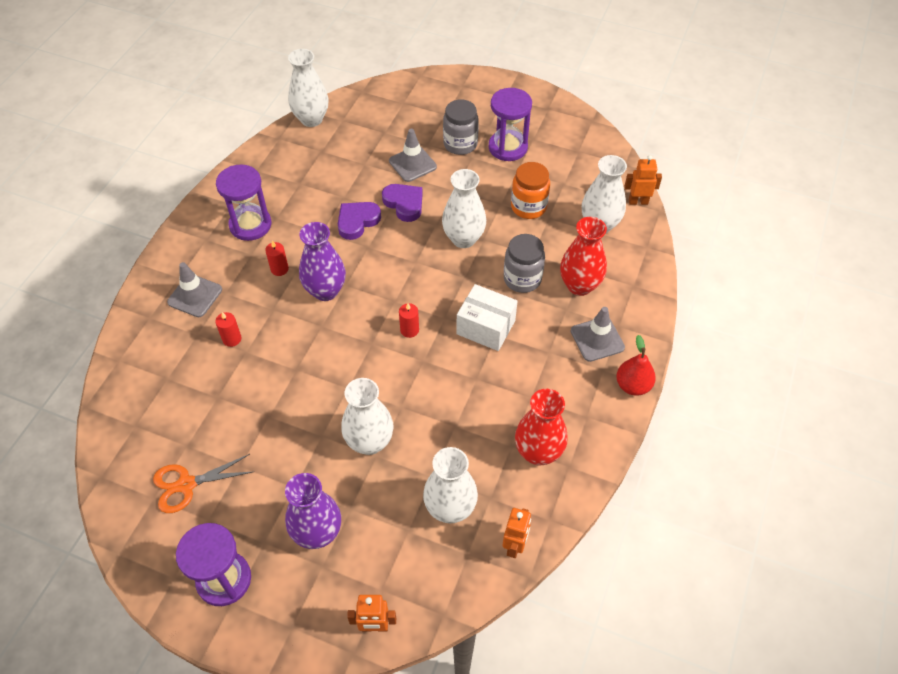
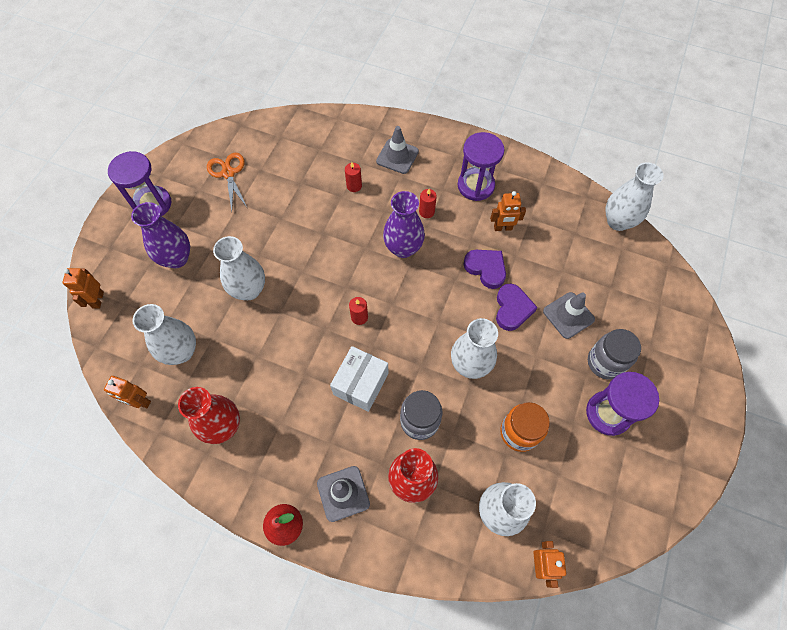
camera: 90 degrees right, 10 degrees up
purple heart [382,184,423,222] -> purple heart turned 45 degrees counterclockwise [496,284,538,331]
none -> orange robot [490,191,526,231]

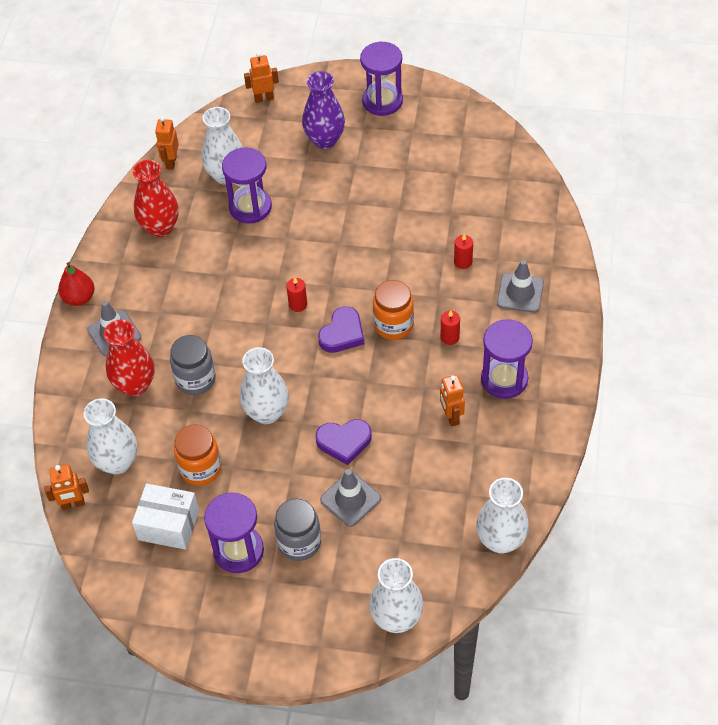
camera: 80 degrees right, 10 degrees down
orange scissors [207,153,247,211] -> none
white vase [213,236,265,300] -> white vase moved to [369,558,423,633]
white box [330,346,388,412] -> white box moved to [132,483,199,550]
purple vase [383,191,425,258] -> orange jar [373,280,414,340]
purple heart [463,250,506,289] -> purple heart moved to [318,306,364,353]
none -> purple hourglass [222,148,272,223]

